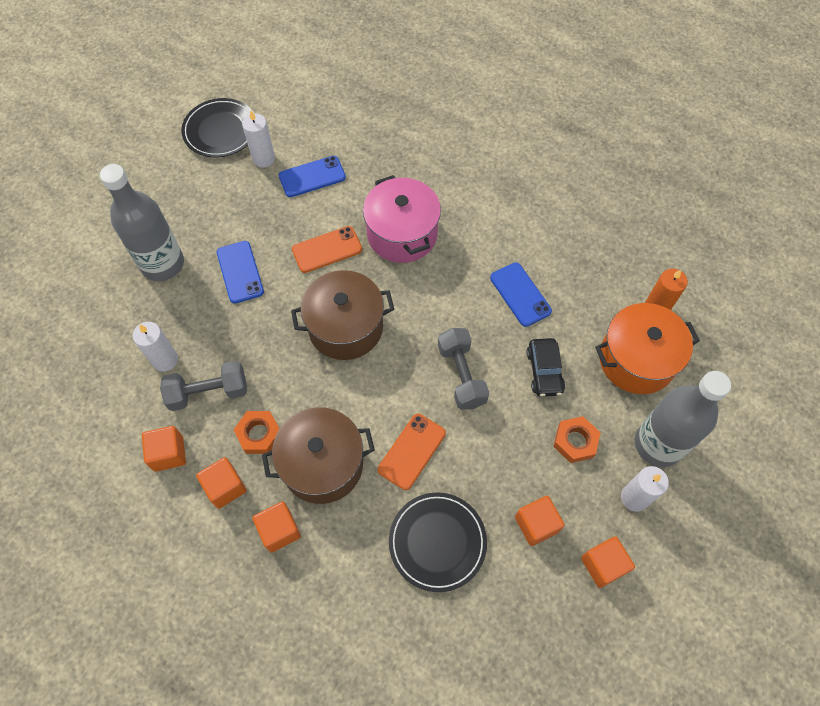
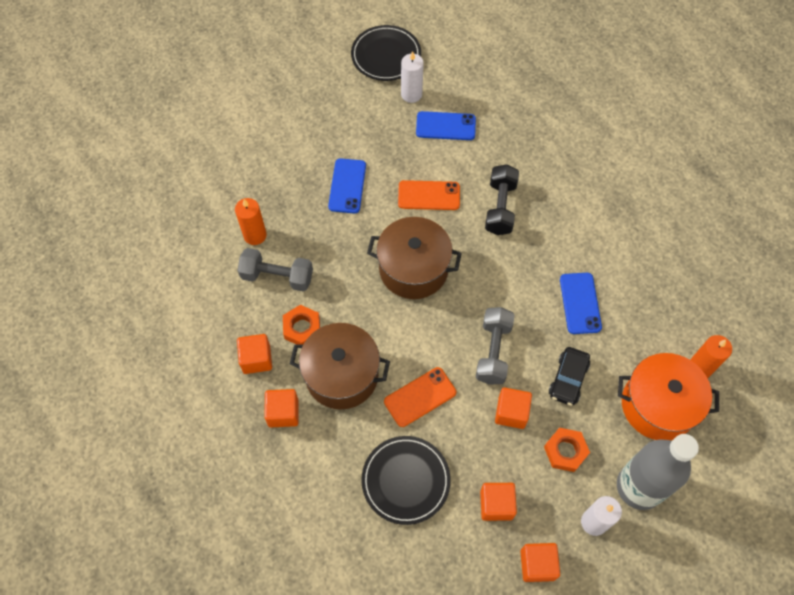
camera: 25 degrees right, 0 degrees up
grey bottle [100,164,184,281] -> none
white candle [133,322,178,371] -> orange candle [235,198,267,245]
orange cube [142,426,186,472] -> orange cube moved to [495,387,532,429]
pink pot [363,175,441,263] -> black dumbbell [485,164,519,235]

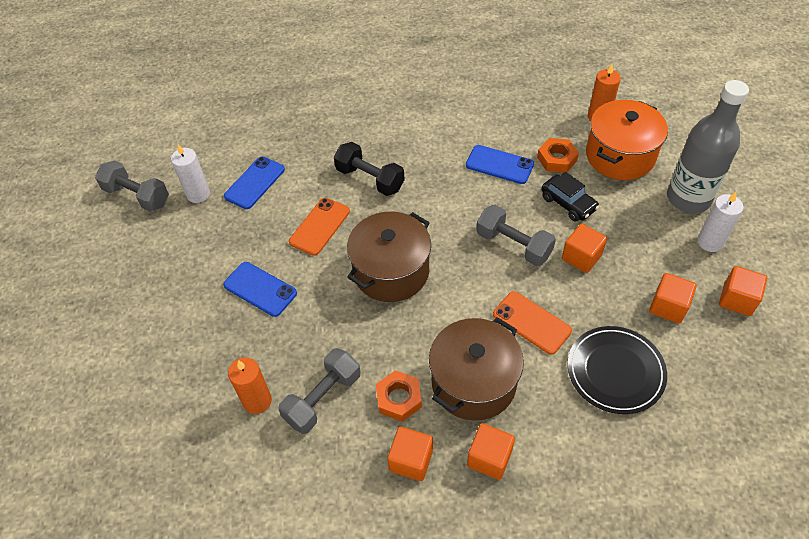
camera: 60 degrees left, 10 degrees down
black plate [351,25,421,81] -> grey dumbbell [95,160,169,212]
orange phone [384,367,456,427] -> orange phone turned 45 degrees counterclockwise [493,291,572,355]
orange nut [544,428,590,472] -> orange nut moved to [537,138,579,173]

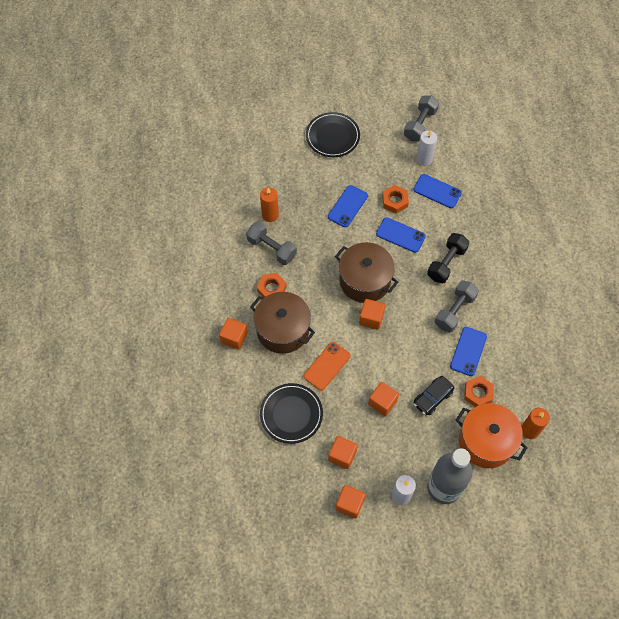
camera: 85 degrees right, 10 degrees up
orange phone [289,198,350,256] -> blue phone [376,217,426,253]
orange cube [387,427,433,481] -> orange cube moved to [359,299,385,330]
grey dumbbell [476,205,556,266] -> grey dumbbell moved to [435,280,479,333]
none -> black plate [306,112,360,157]
none -> orange nut [382,185,409,213]

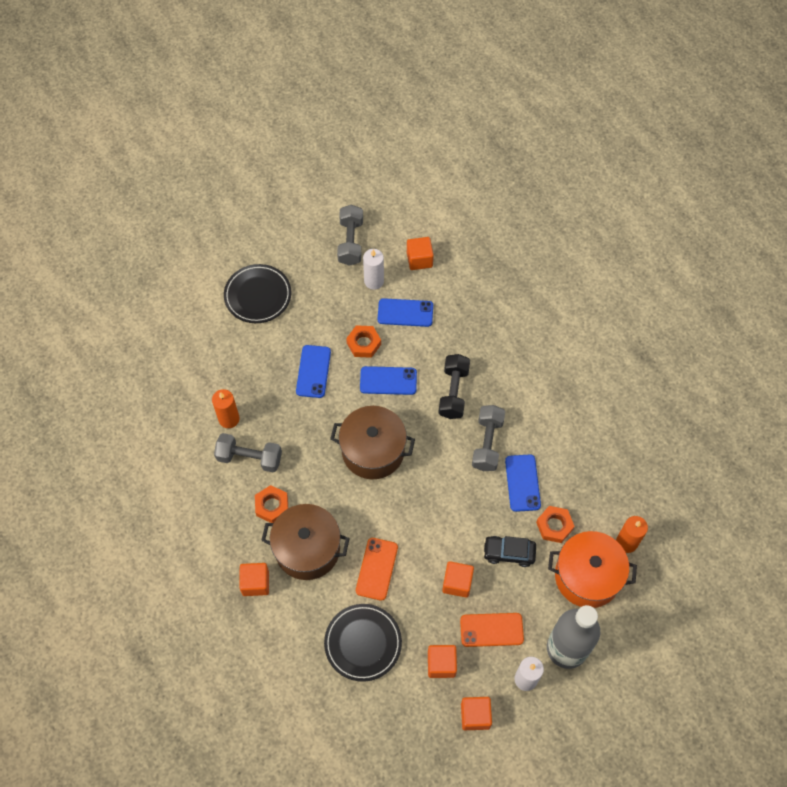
camera: 25 degrees left, 0 degrees up
orange cube [359,299,385,330] -> orange cube moved to [407,237,434,270]
black car [413,376,454,415] -> black car turned 75 degrees clockwise [483,536,536,567]
none -> orange phone [460,613,524,647]

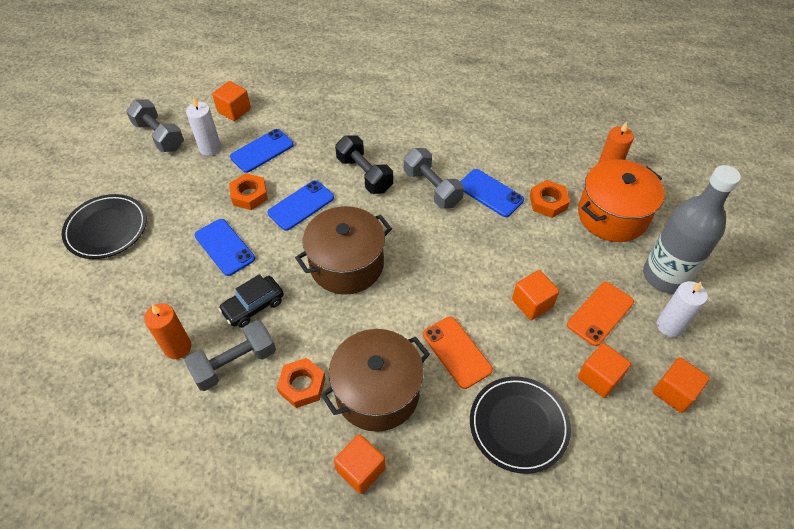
camera: 45 degrees left, 10 degrees down
black car [483,536,536,567] -> black car moved to [218,274,284,328]

